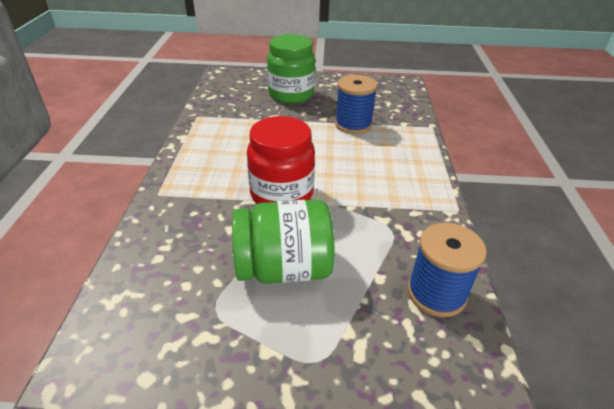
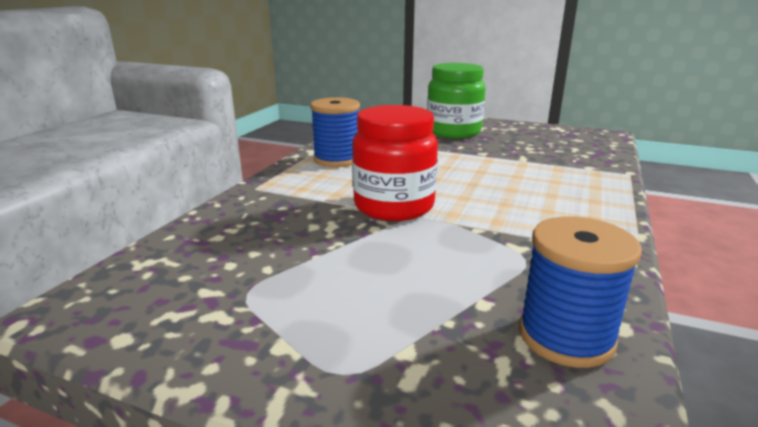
camera: 20 degrees right, 15 degrees down
green jar [232,199,334,284] -> none
blue spool [335,75,377,134] -> blue spool moved to [310,97,360,167]

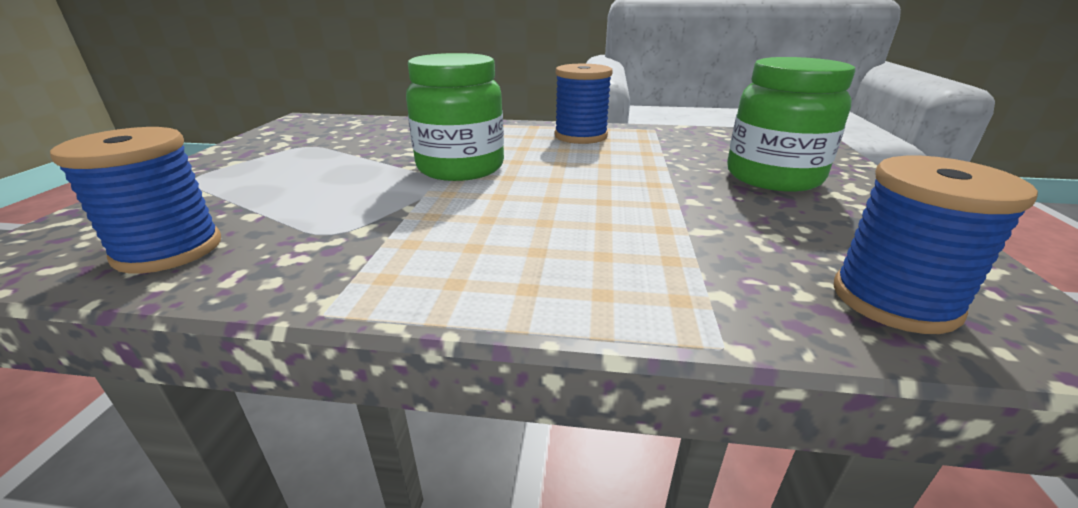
camera: 75 degrees right, 5 degrees up
red jar [352,105,438,221] -> green jar [406,53,504,181]
none -> blue spool [834,156,1038,334]

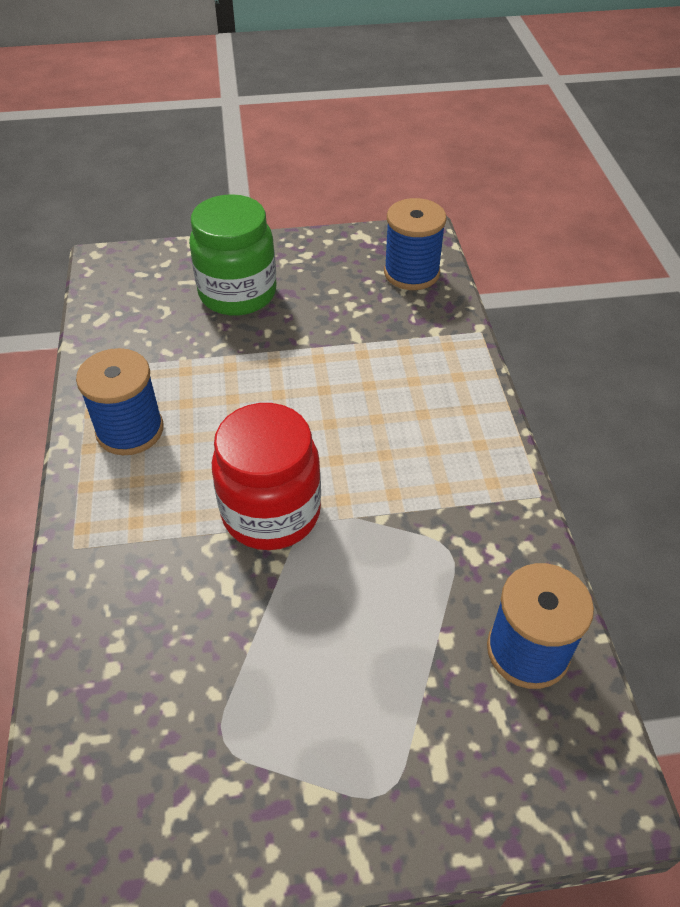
camera: 105 degrees left, 20 degrees up
green jar [406,53,504,181] -> red jar [212,403,321,550]

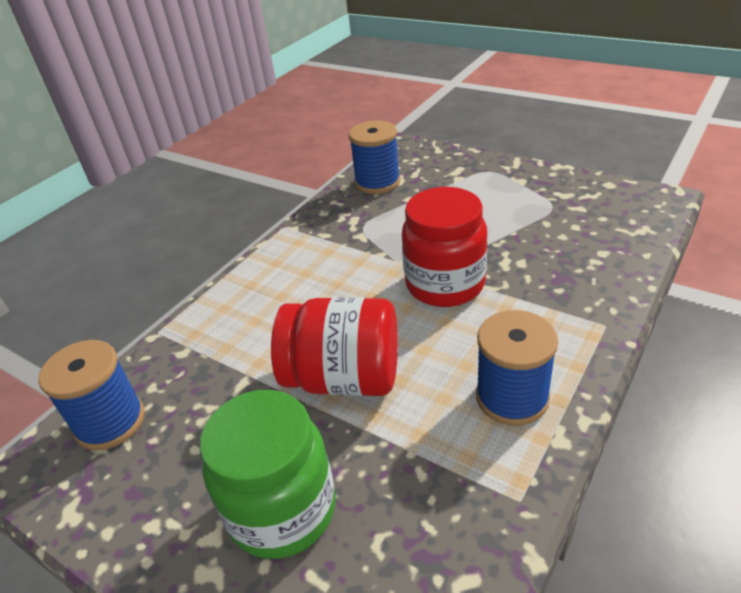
camera: 135 degrees left, 10 degrees down
none -> red jar [271,297,398,396]

